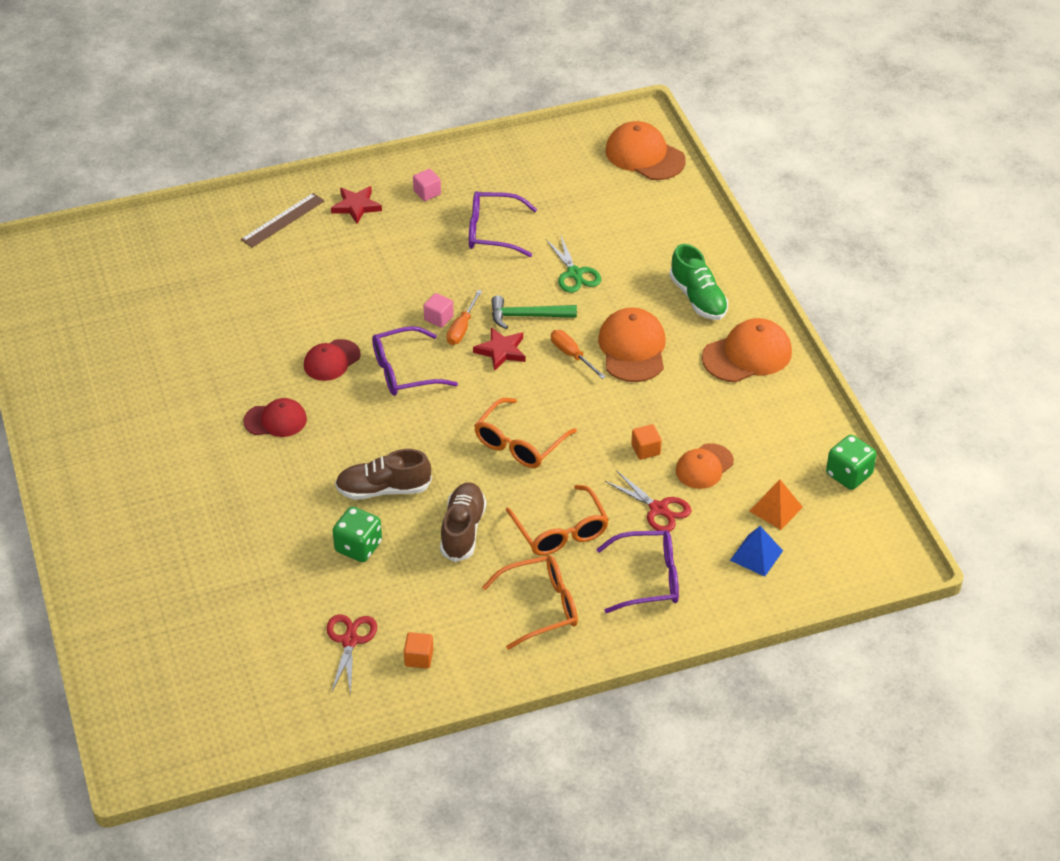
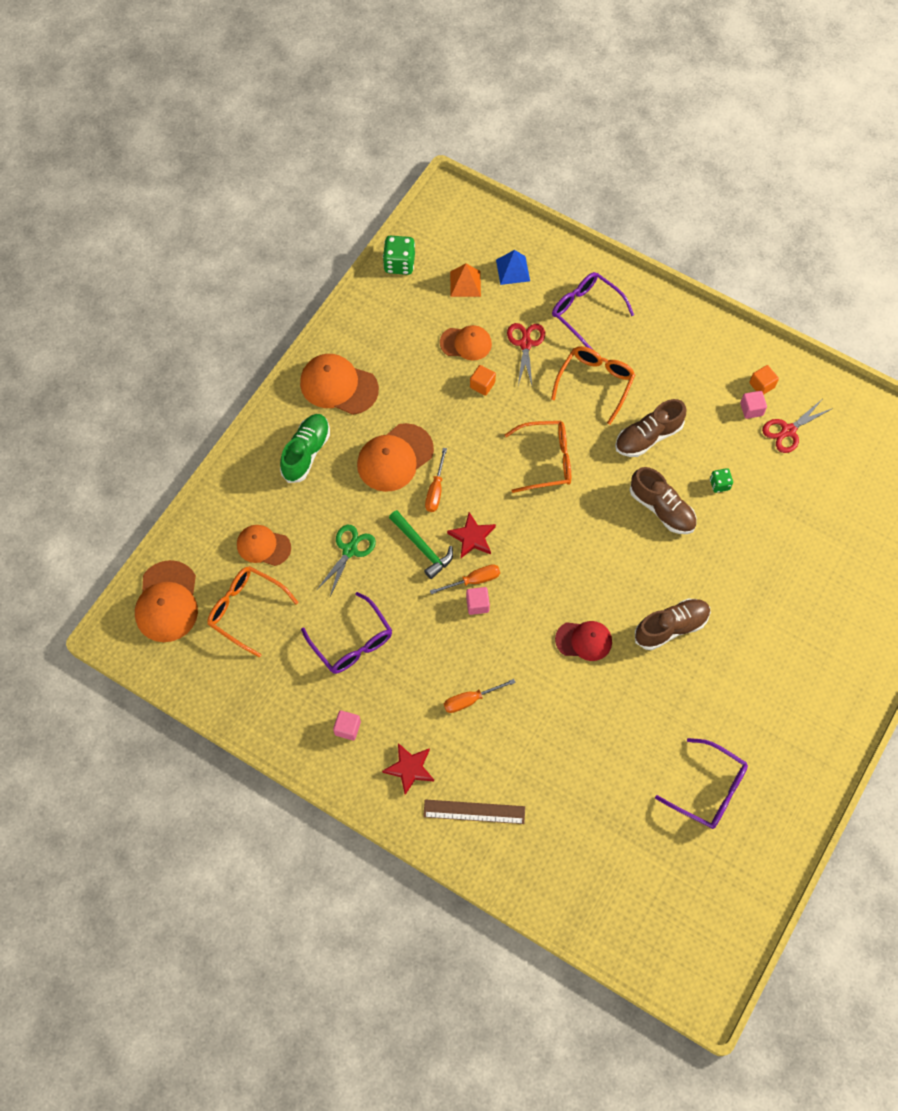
camera: 130 degrees left, 20 degrees up
red cap [243,398,307,437] -> brown shoe [635,598,711,650]
green dice [333,507,382,562] -> green dice [710,468,733,493], size x0.59
purple glasses [372,326,458,396] -> purple glasses moved to [655,738,748,829]
orange glasses [482,555,578,650] -> orange glasses moved to [207,566,299,658]
none -> orange cap [237,525,291,566]
none -> orange screwdriver [444,679,516,713]
none -> pink cube [740,391,767,419]

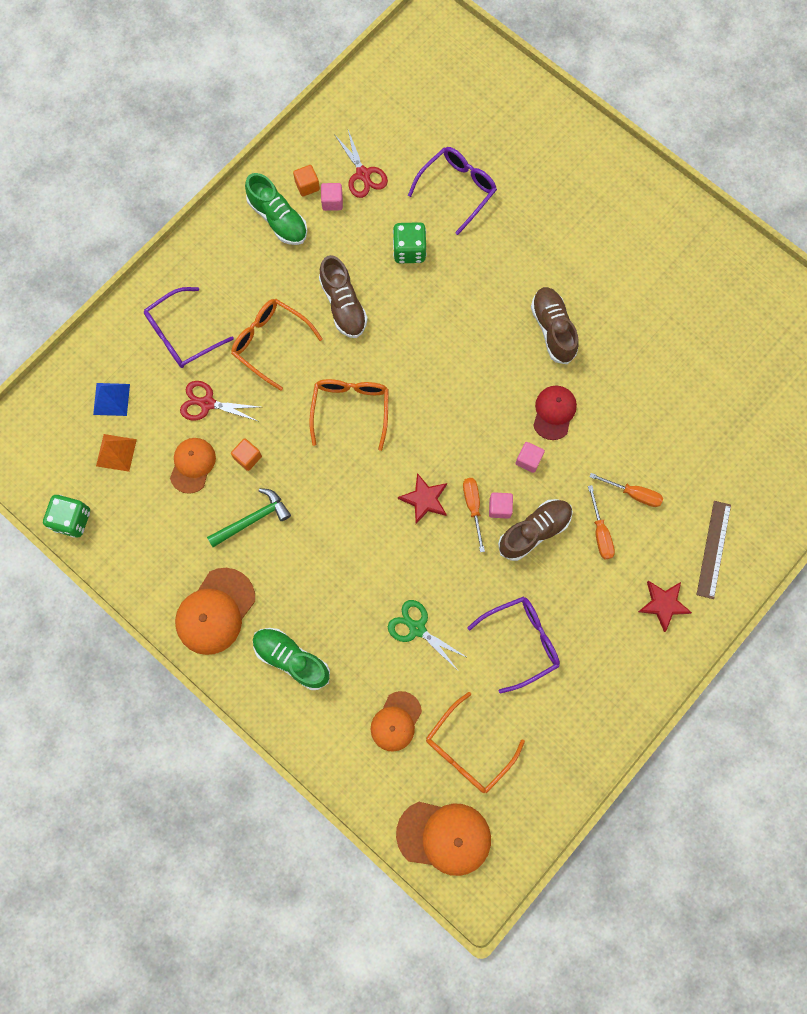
camera: 80 degrees left, 10 degrees up
pink cube [333,710,361,740] -> pink cube moved to [515,442,545,473]
orange cap [357,423,434,492] -> none
green hammer [389,510,453,579] -> green hammer moved to [207,488,291,547]
orange screwdriver [425,448,447,512] -> orange screwdriver moved to [589,473,663,507]
brown shoe [630,467,696,534] -> brown shoe moved to [498,499,573,561]
purple glasses [655,738,748,829] -> purple glasses moved to [408,147,497,235]
green dice [710,468,733,493] -> green dice [393,222,426,263], size x1.71
none -> green shoe [245,173,307,245]

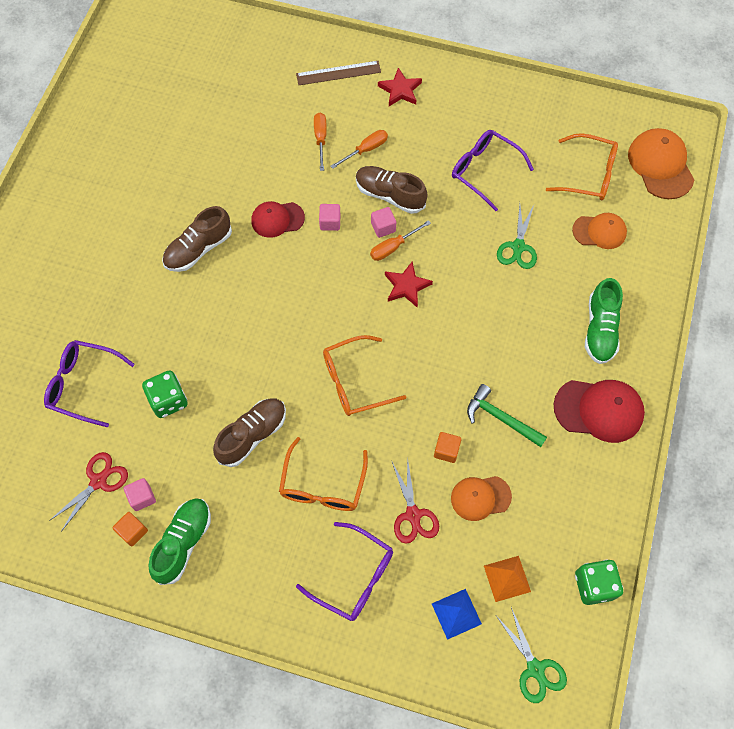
camera: 115 degrees left, 10 degrees down
orange cap [175,568,255,655] -> red cap [554,380,645,443]
none -> green scissors [497,607,567,703]

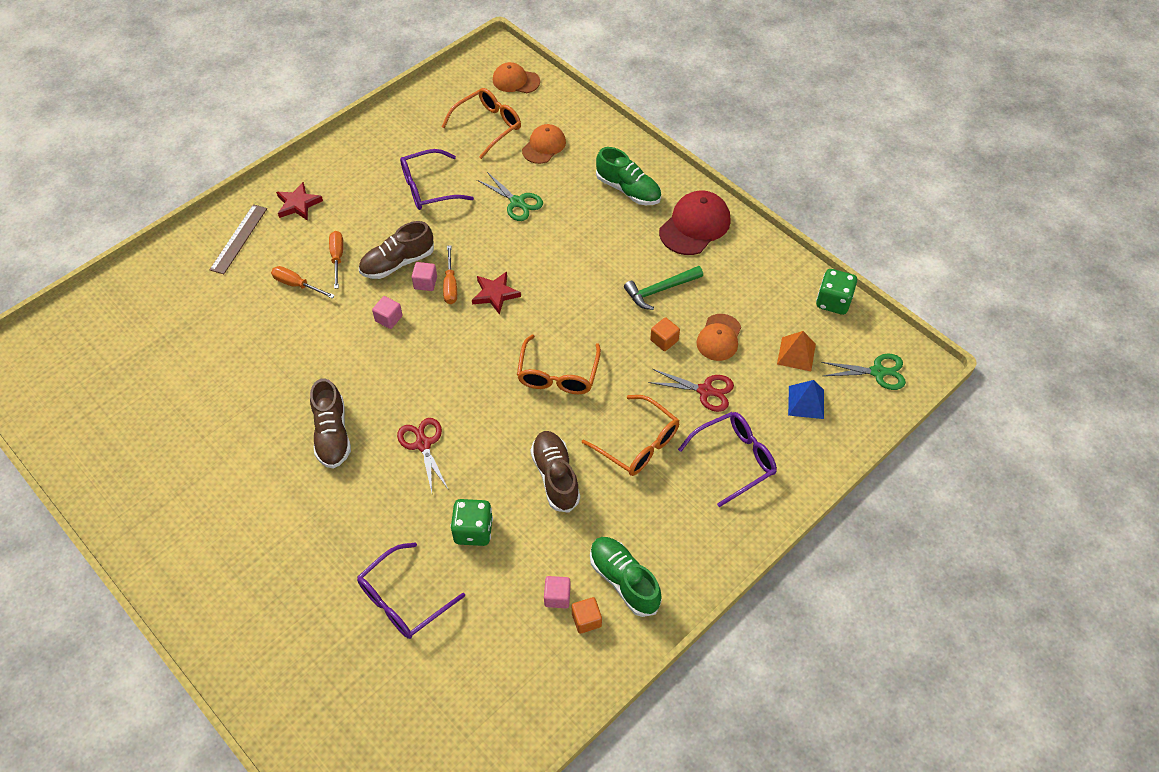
camera: 60 degrees left, 10 degrees down
red scissors [49,452,128,532] -> red scissors moved to [397,418,448,492]
red cap [251,201,305,238] -> none
orange cap [628,128,694,199] -> orange cap [493,62,540,93], size x0.65

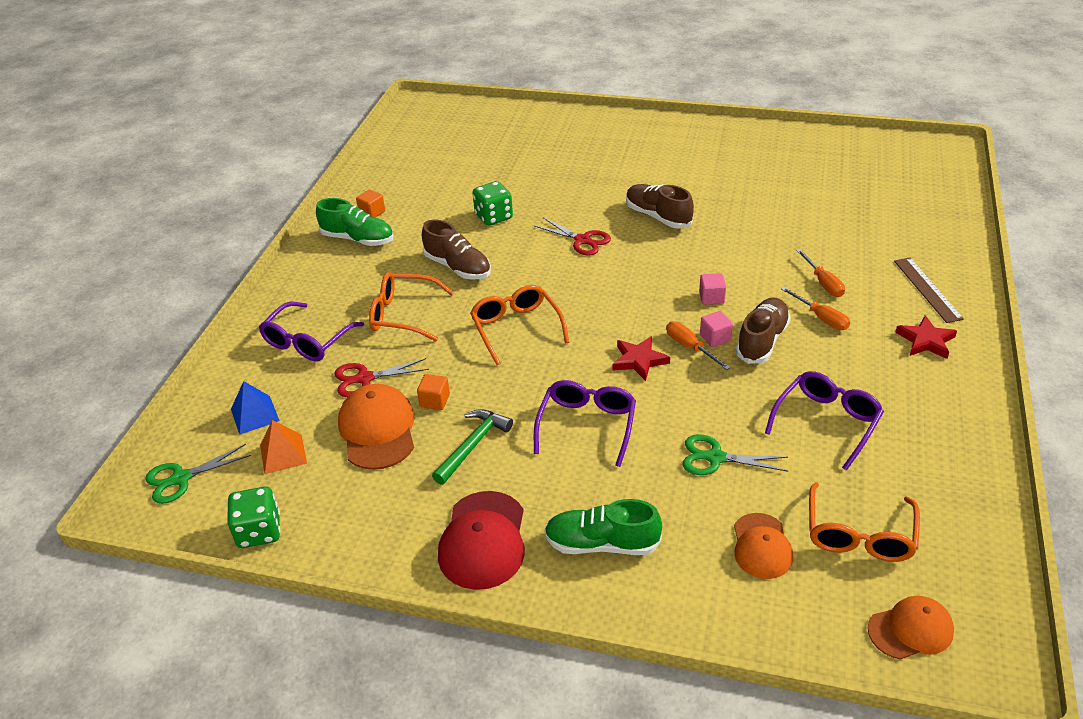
camera: 150 degrees right, 15 degrees down
orange screwdriver [271,266,335,298] -> orange screwdriver turned 75 degrees clockwise [796,249,845,297]
purple glasses [357,542,465,639] -> purple glasses moved to [534,380,636,467]
pink cube [544,576,570,608] -> none
orange cap [696,314,741,361] -> orange cap [338,384,414,470], size x1.53

